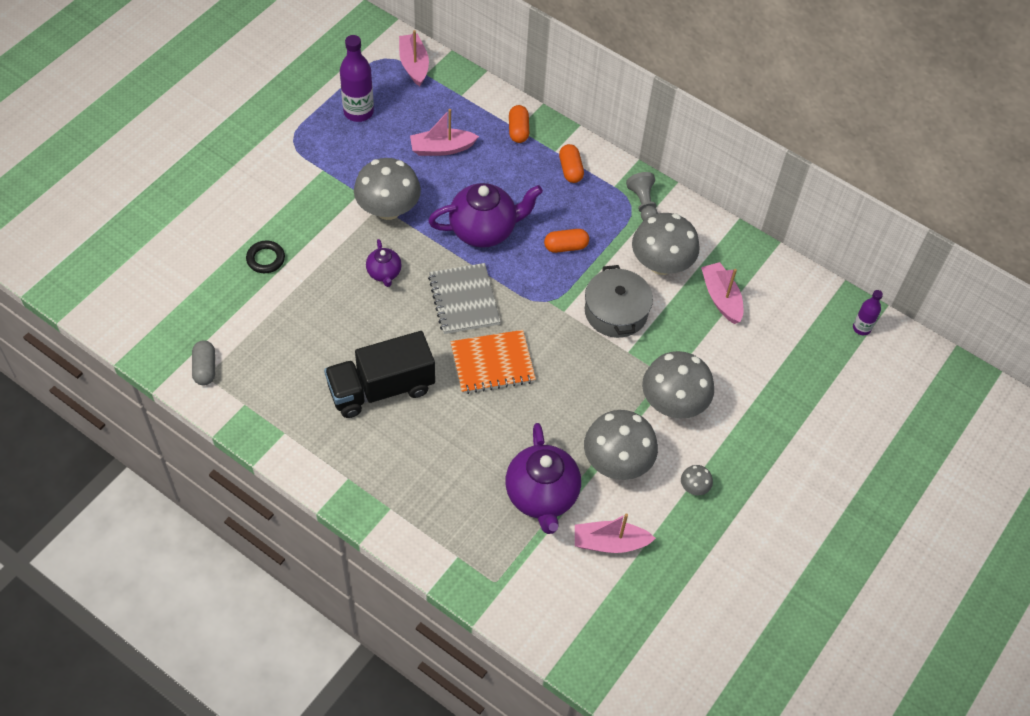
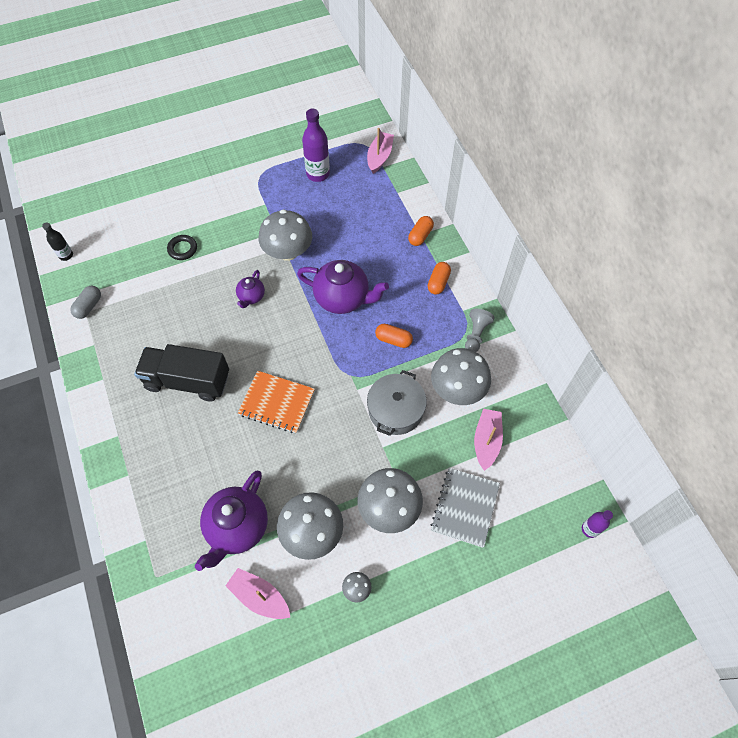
camera: 35 degrees right, 5 degrees up
pink boat [410,109,479,156] -> none
grey notebook [428,263,501,334] -> grey notebook moved to [430,468,500,548]
none -> black bottle [42,222,73,261]

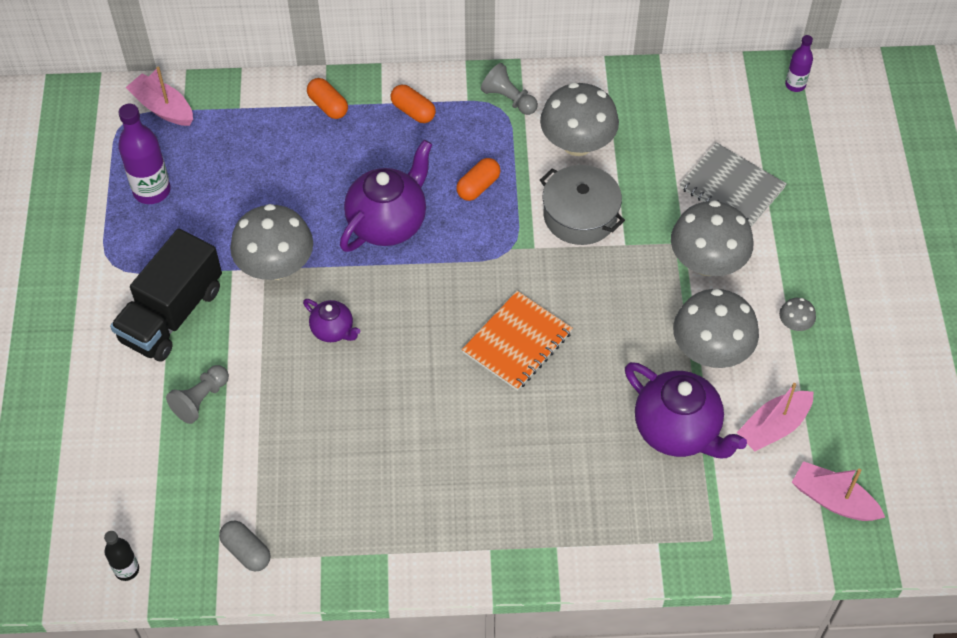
camera: 70 degrees left, 5 degrees down
black truck [134,344,229,402] -> black truck moved to [110,228,222,361]
black ring [167,235,197,260] -> grey pawn [166,365,229,424]
pink boat [474,409,503,471] -> pink boat moved to [792,461,885,521]

